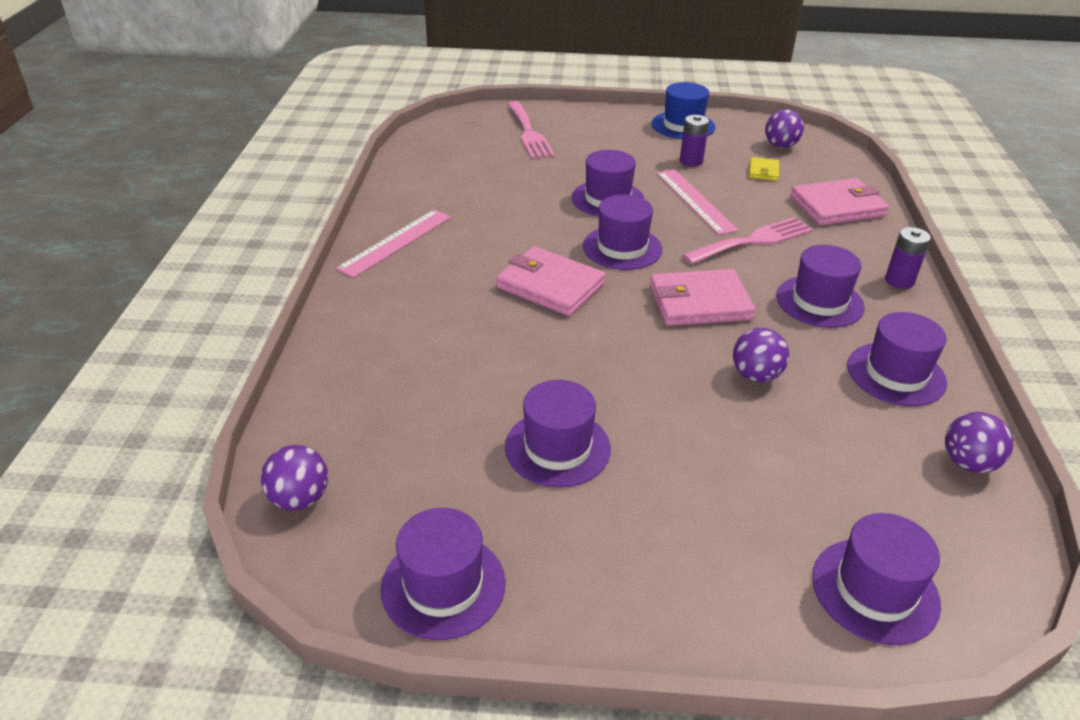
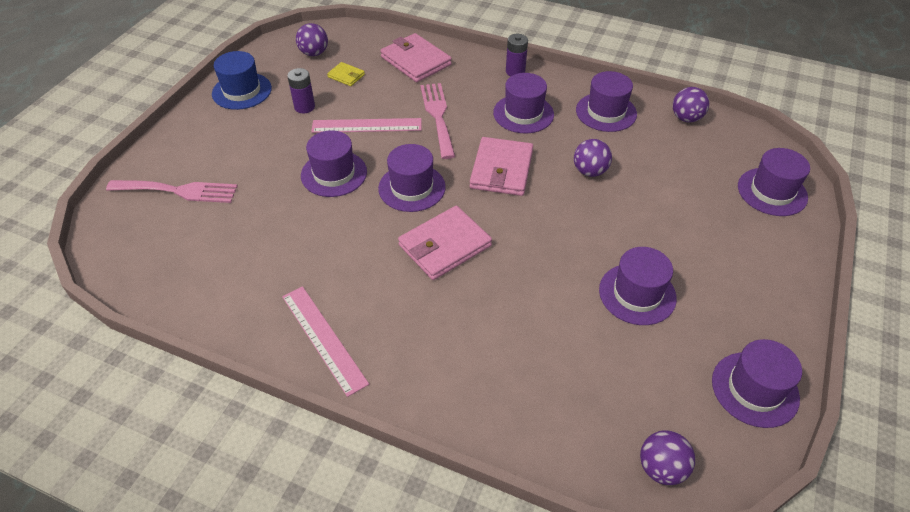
camera: 70 degrees left, 10 degrees up
pink wallet [790,178,889,226] -> pink wallet turned 45 degrees counterclockwise [380,33,452,82]

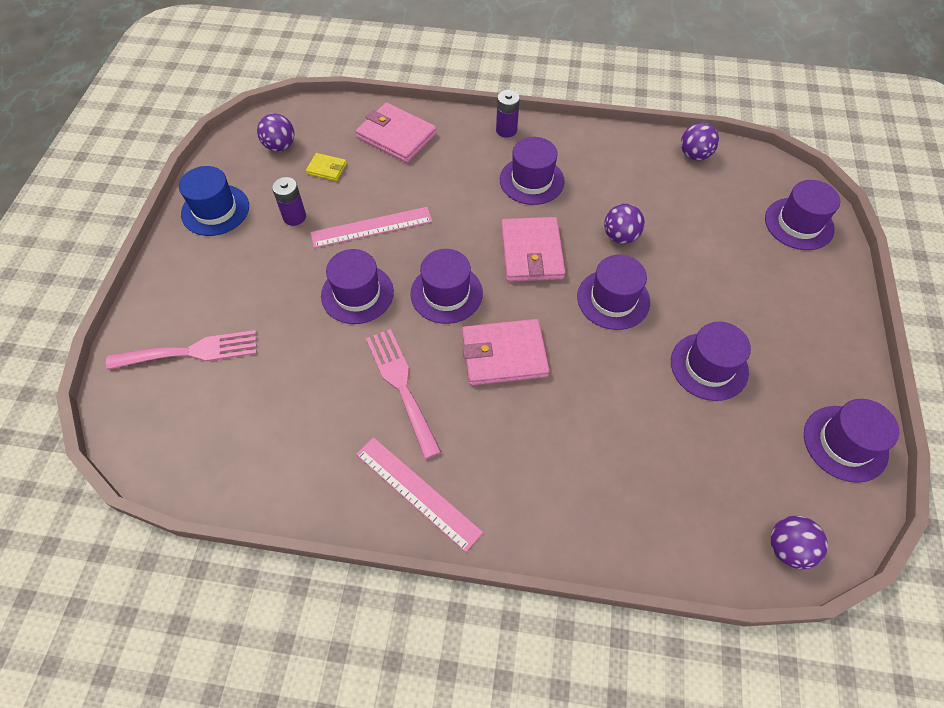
camera: 15 degrees left, 10 degrees up
pink wallet [398,206,492,280] -> pink wallet turned 45 degrees clockwise [462,319,550,386]
pink fork [420,83,455,159] -> pink fork moved to [366,329,441,459]
purple hat [576,71,637,132] -> purple hat moved to [577,255,650,330]

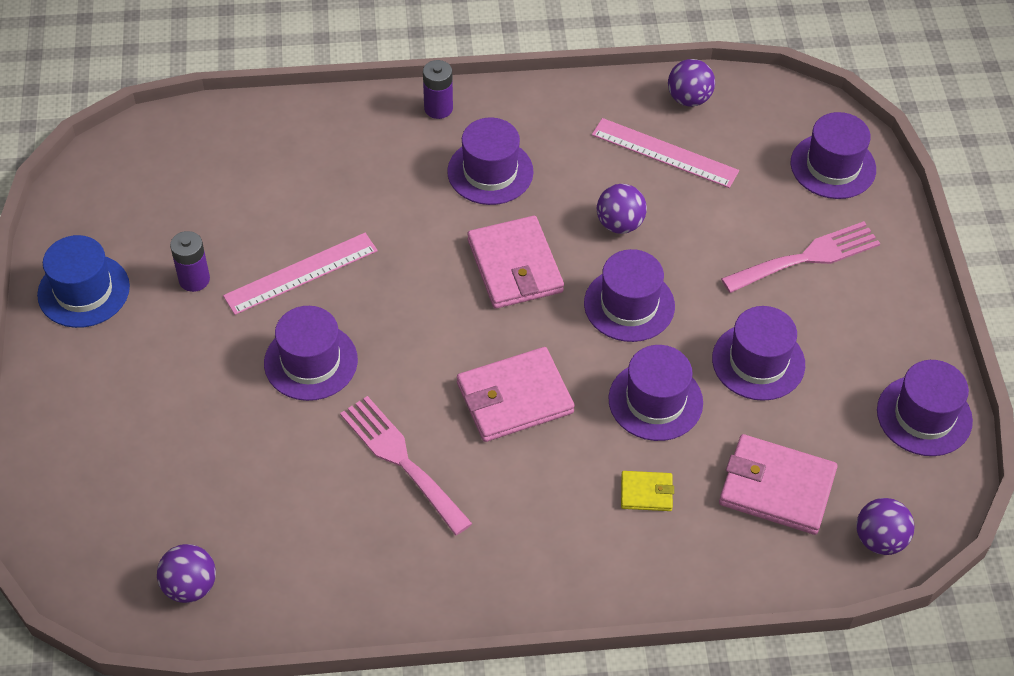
camera: 15 degrees left, 5 degrees down
pink fork [106,330,257,370] -> pink fork moved to [721,221,880,293]
purple ball [257,114,294,151] -> purple ball moved to [157,544,216,603]
yellow wallet [306,153,347,181] -> yellow wallet moved to [621,471,674,511]
pink wallet [356,102,437,163] -> pink wallet moved to [719,434,837,535]
pink ruler [356,437,483,552] -> pink ruler moved to [592,118,739,188]
purple hat [410,249,483,324] -> purple hat moved to [608,345,703,441]

